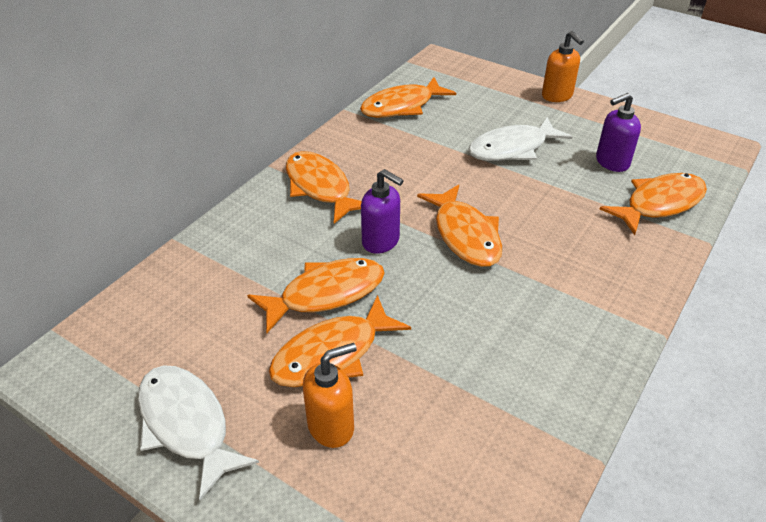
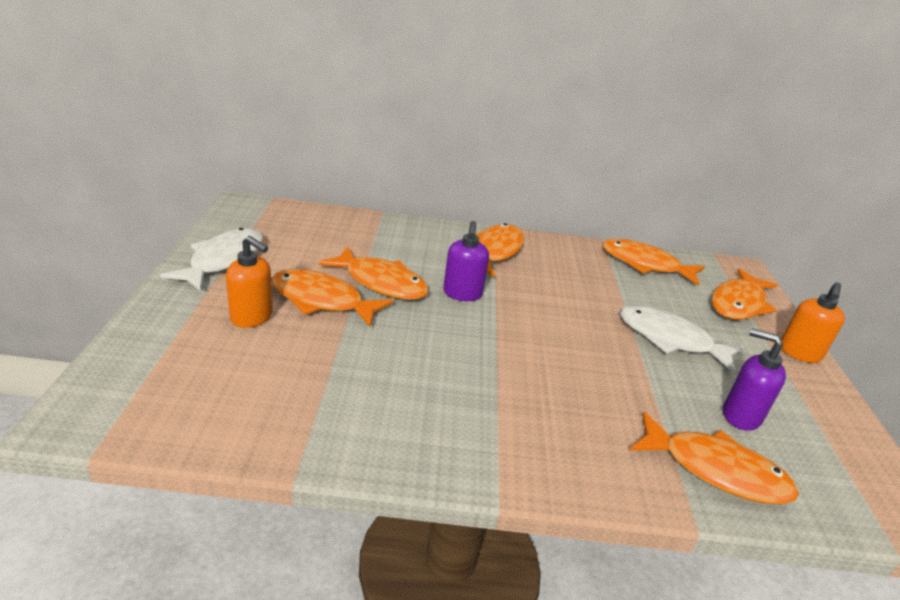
camera: 55 degrees right, 10 degrees down
orange fish [417,185,502,267] -> orange fish moved to [711,268,778,320]

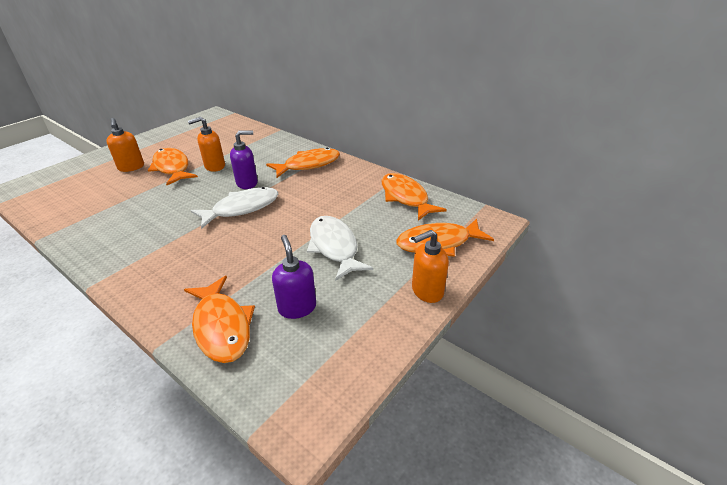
camera: 40 degrees right, 5 degrees up
white fish [160,228,264,291] -> white fish moved to [190,187,278,229]
orange fish [318,246,429,300] -> orange soap dispenser [188,117,225,172]
purple soap dispenser [443,221,489,301] -> purple soap dispenser turned 150 degrees counterclockwise [230,131,258,189]

